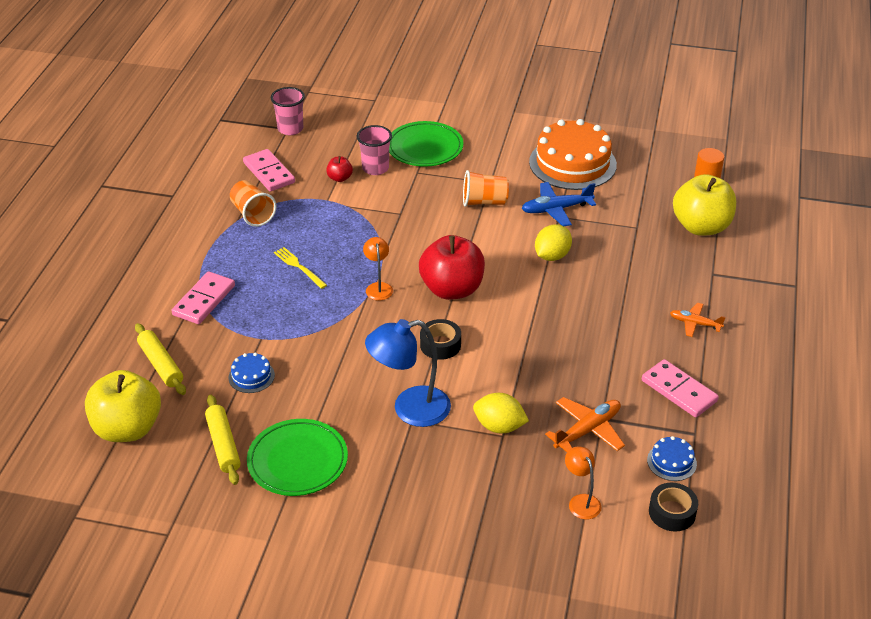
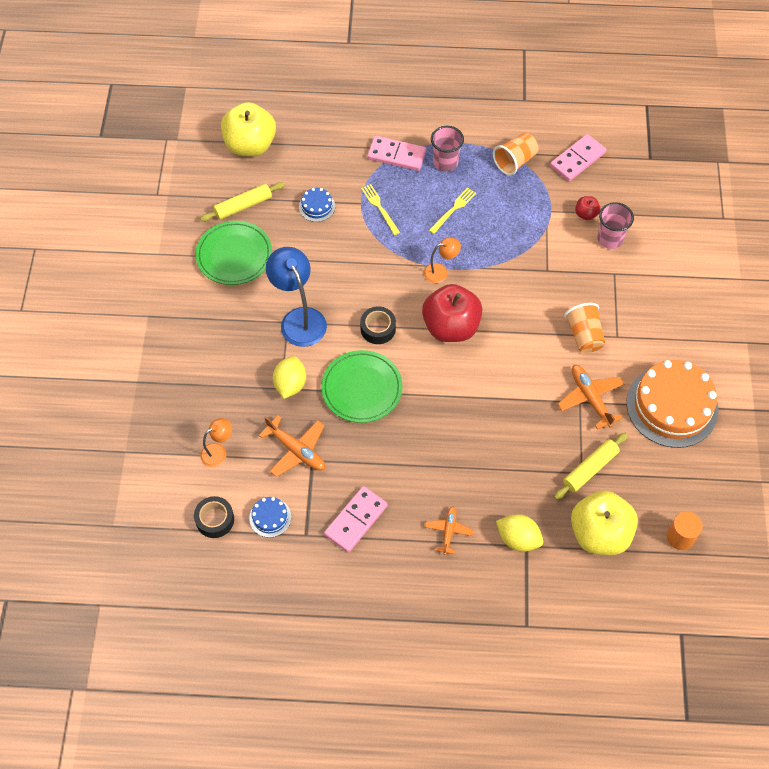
camera: 80 degrees right, 20 degrees up
yellow rolling pin [135,323,186,395] -> yellow rolling pin moved to [554,433,628,500]
pink cup [271,87,305,135] -> pink cup moved to [431,126,464,172]
green plate [389,121,463,167] -> green plate moved to [321,350,403,423]
blue plane [521,182,596,226] -> orange plane [558,365,624,430]
yellow lemon [535,224,572,261] -> yellow lemon moved to [496,514,543,552]
none -> yellow fork [361,184,400,235]

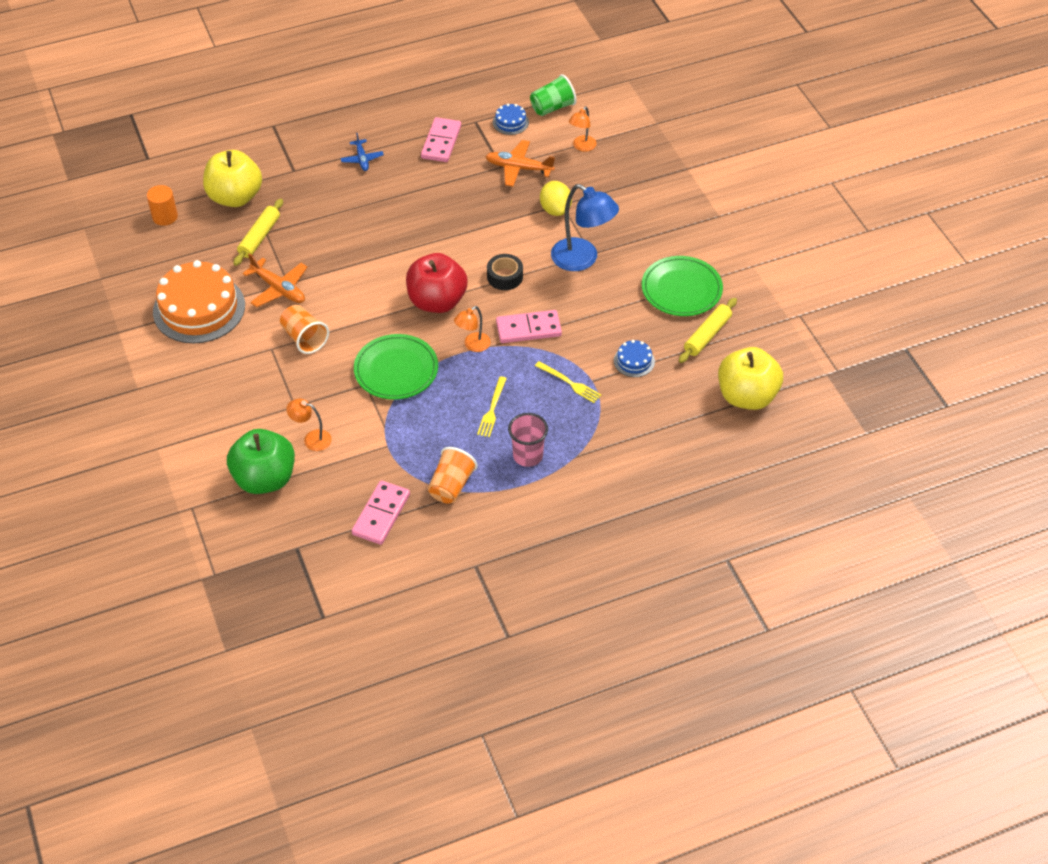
camera: 155 degrees right, 10 degrees down
black tape [194,496,234,538] -> green cup [530,74,577,116]
green plate [321,350,403,423] -> green plate moved to [354,334,438,400]
pink domino [367,136,427,171] -> pink domino moved to [496,310,562,343]
orange plane [425,506,474,555] -> blue plane [340,133,384,171]
yellow lemon [496,514,543,552] -> none
red apple [575,196,600,220] -> none
pink cup [597,202,634,249] -> orange lamp [286,399,332,451]
none -> green apple [227,429,295,494]

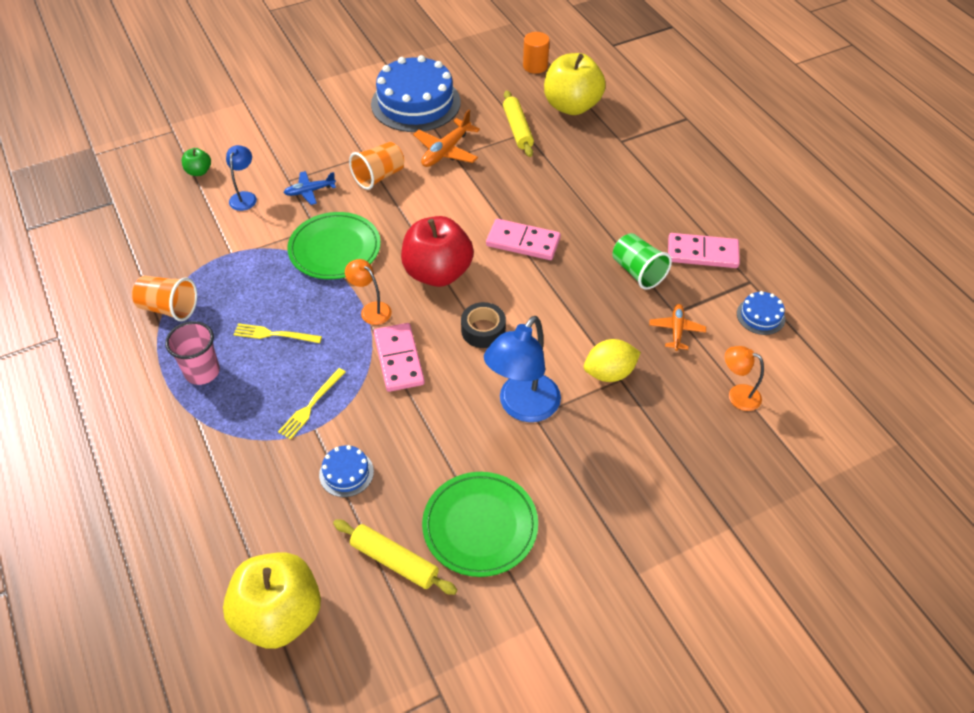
camera: 85 degrees right, 0 degrees up
orange cake [153,260,245,343] -> blue cake [371,55,461,132]
green apple [227,429,295,494] -> green apple [182,148,211,176], size x0.44
yellow rolling pin [233,199,283,266] -> yellow rolling pin turned 60 degrees clockwise [503,90,534,157]
orange lamp [286,399,332,451] -> blue lamp [226,145,257,211]
blue plane [340,133,384,171] -> blue plane moved to [284,171,336,205]
pink domino [352,480,410,545] -> pink domino moved to [486,219,561,260]
orange plane [485,140,555,187] -> orange plane [649,304,706,351], size x0.65
green cup [530,74,577,116] -> green cup moved to [613,233,672,290]

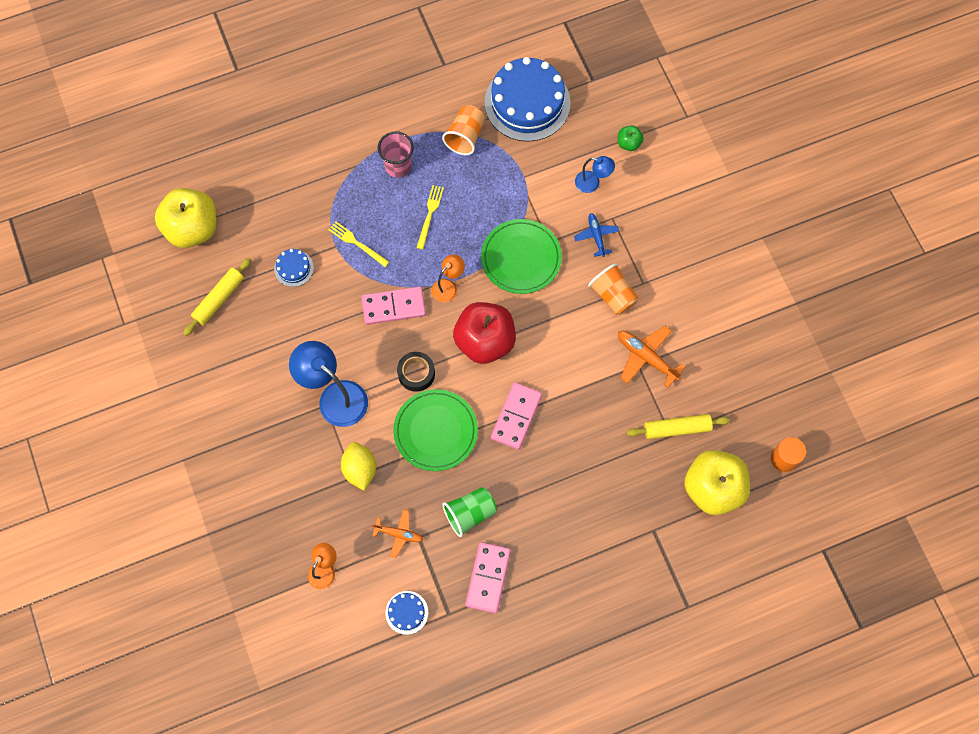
camera: 95 degrees right, 20 degrees up
blue cake [371,55,461,132] -> blue cake moved to [484,57,571,142]
green plate [422,472,538,577] -> green plate moved to [393,389,478,471]

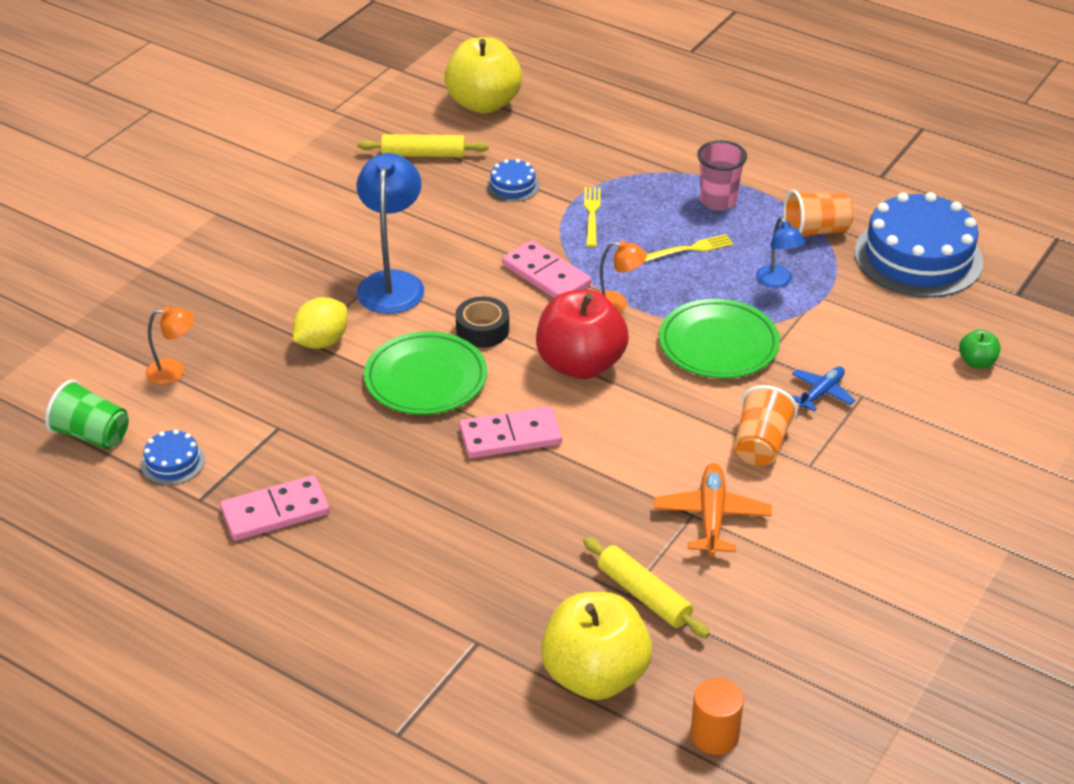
camera: 55 degrees right, 30 degrees down
orange plane [372,509,423,558] -> none
green cup [442,487,497,537] -> green cup moved to [45,380,129,449]
blue lamp [575,156,615,193] -> blue lamp moved to [756,217,805,288]

